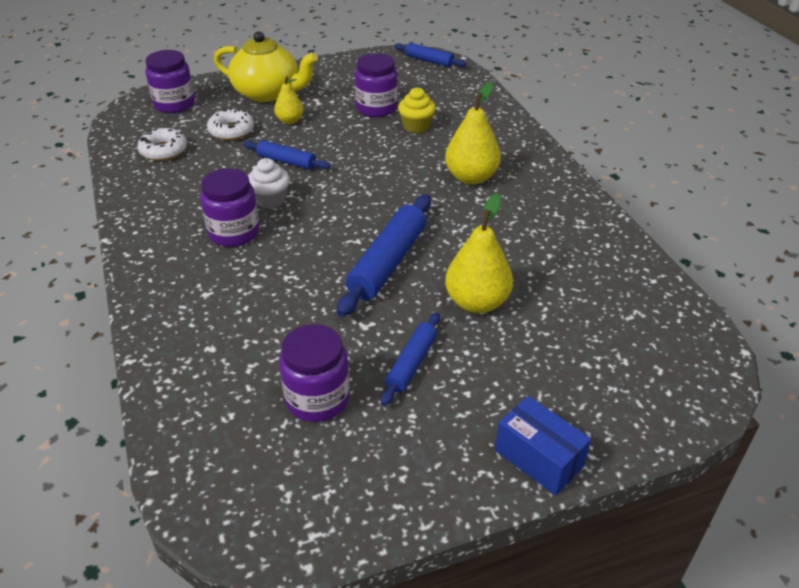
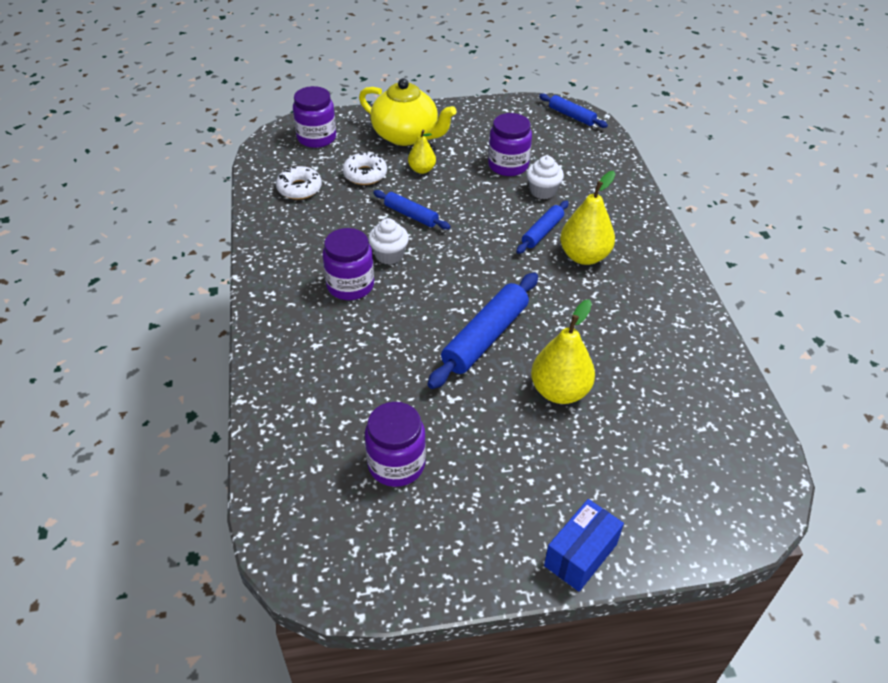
camera: 10 degrees right, 5 degrees up
blue rolling pin [381,312,440,406] -> blue rolling pin moved to [516,201,569,254]
yellow cupcake [398,87,436,133] -> white cupcake [526,156,564,199]
blue box [495,396,591,496] -> blue box turned 75 degrees clockwise [544,499,624,592]

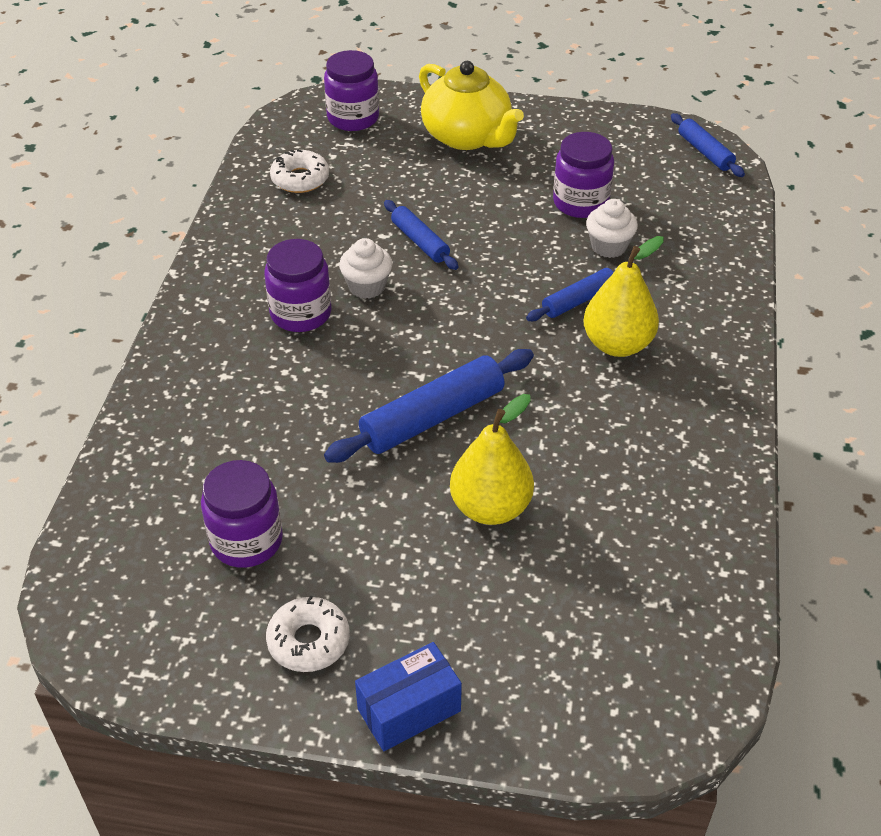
camera: 20 degrees right, 0 degrees up
white donut [342,152,387,185] -> white donut moved to [266,595,350,672]
yellow pear [408,130,436,174] -> none

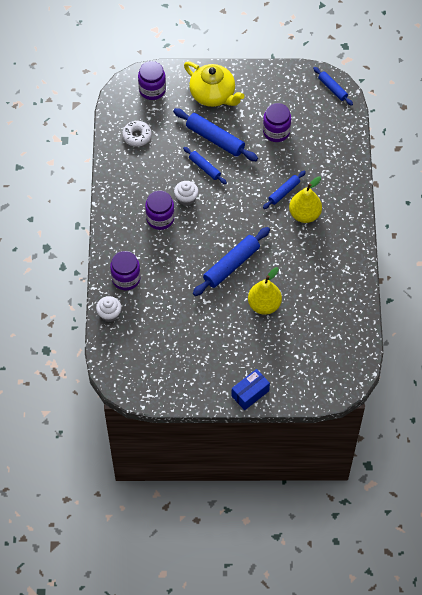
camera: 10 degrees left, 15 degrees up
purple jar [201,460,283,568] -> purple jar moved to [110,251,141,290]
white donut [266,595,350,672] -> none
white cupcake [586,199,638,258] -> white cupcake moved to [96,296,122,322]
none -> blue rolling pin [173,108,258,161]

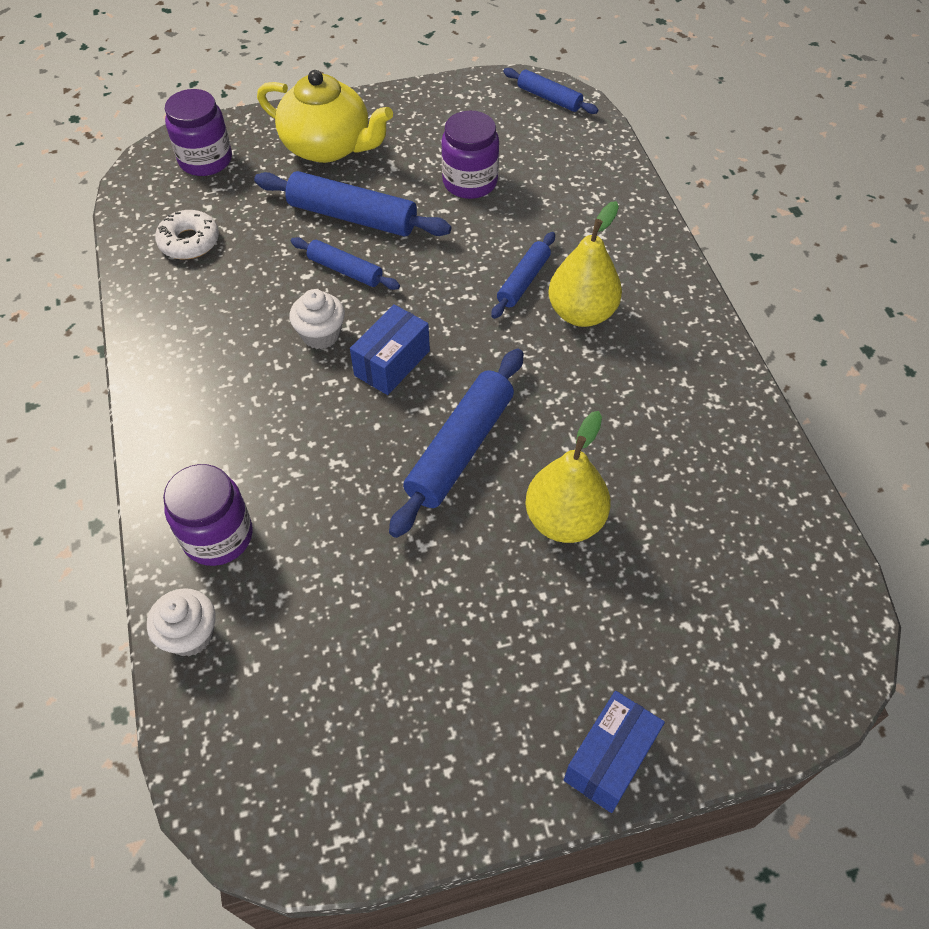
camera: 15 degrees left, 5 degrees down
purple jar [145,191,175,230] -> none
none -> blue box [350,304,430,395]

